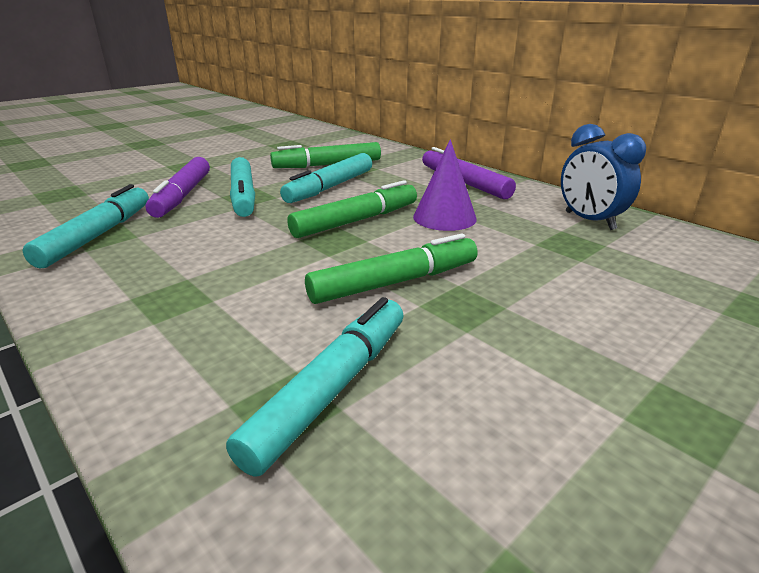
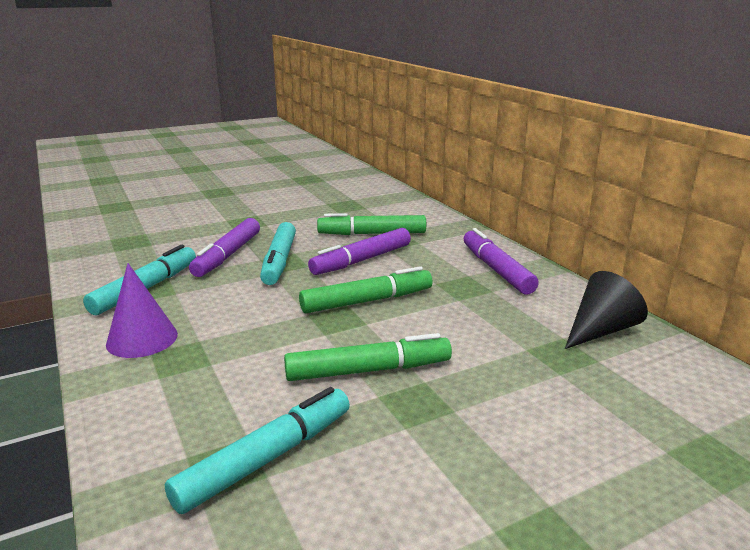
camera: 15 degrees right, 5 degrees down
turquoise marker [280,153,372,203] -> purple marker [308,228,411,275]
purple cone [413,139,477,231] -> purple cone moved to [106,263,178,358]
blue clock [561,124,646,230] -> black cone [565,271,648,349]

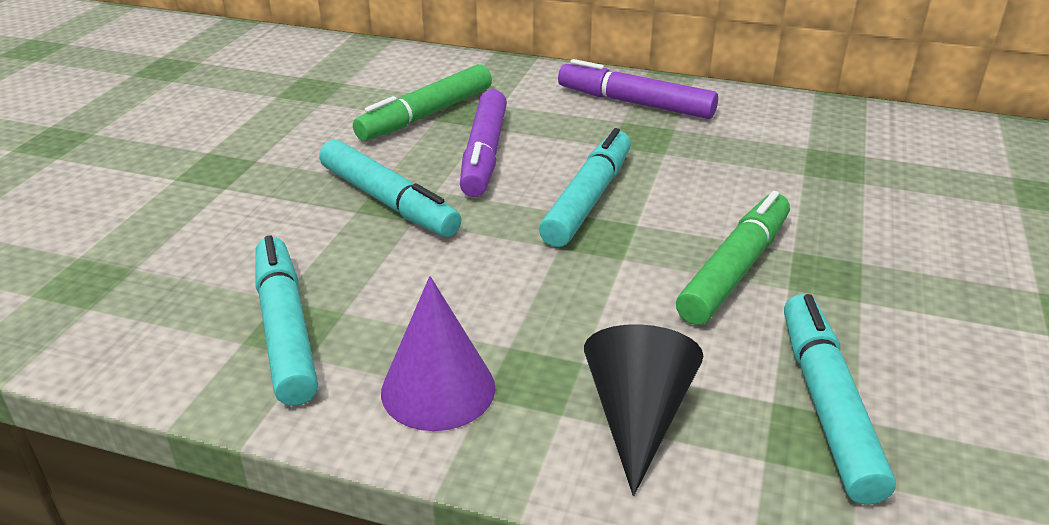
camera: 45 degrees left, 10 degrees up
purple marker [189,218,260,277] -> none
green marker [299,266,433,313] -> turquoise marker [539,128,631,247]
black cone [565,271,648,349] -> black cone moved to [584,324,703,496]

